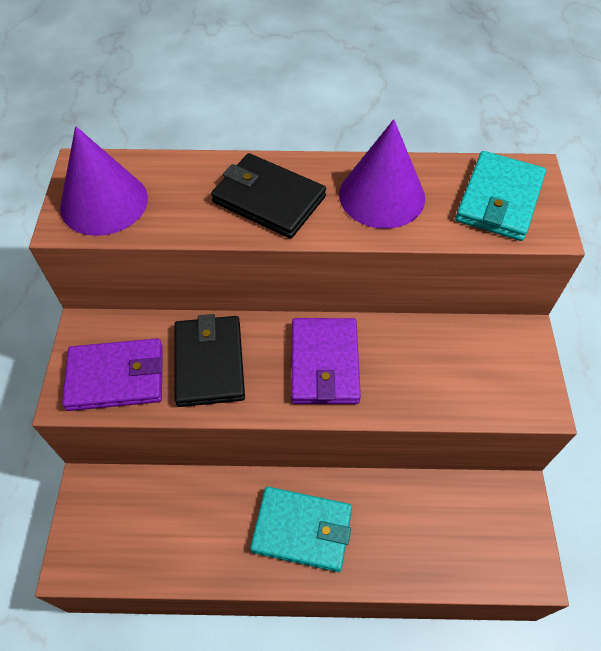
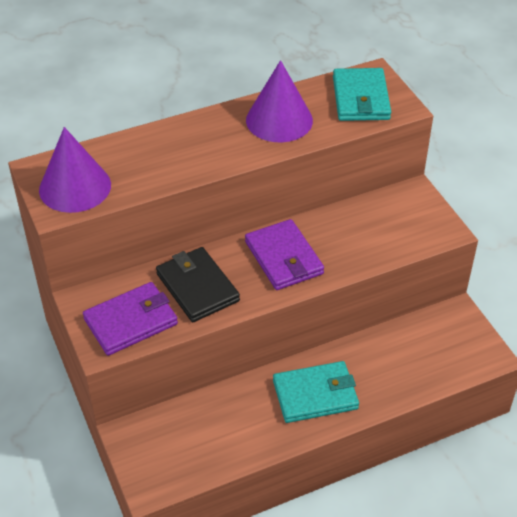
camera: 25 degrees left, 10 degrees down
black wallet [211,153,326,239] -> none

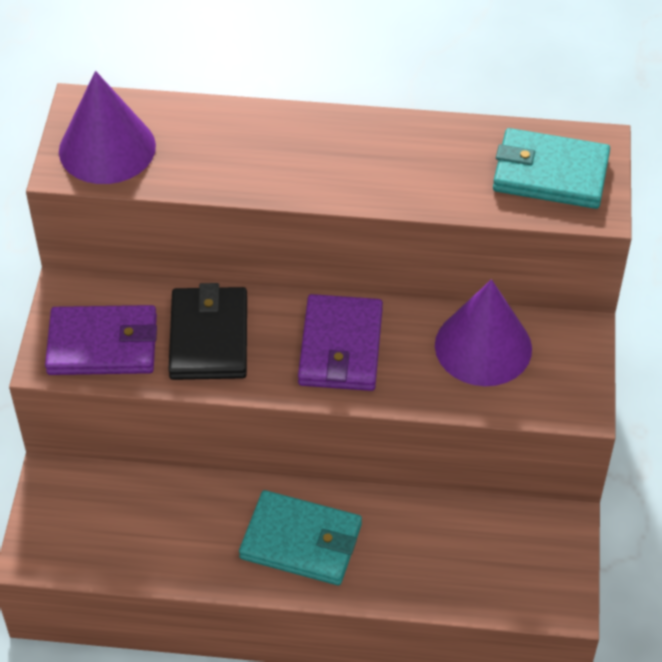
camera: 30 degrees right, 5 degrees up
purple cone [246,60,313,142] -> purple cone moved to [435,279,532,386]
turquoise wallet [333,68,391,121] -> turquoise wallet turned 75 degrees clockwise [493,128,610,209]

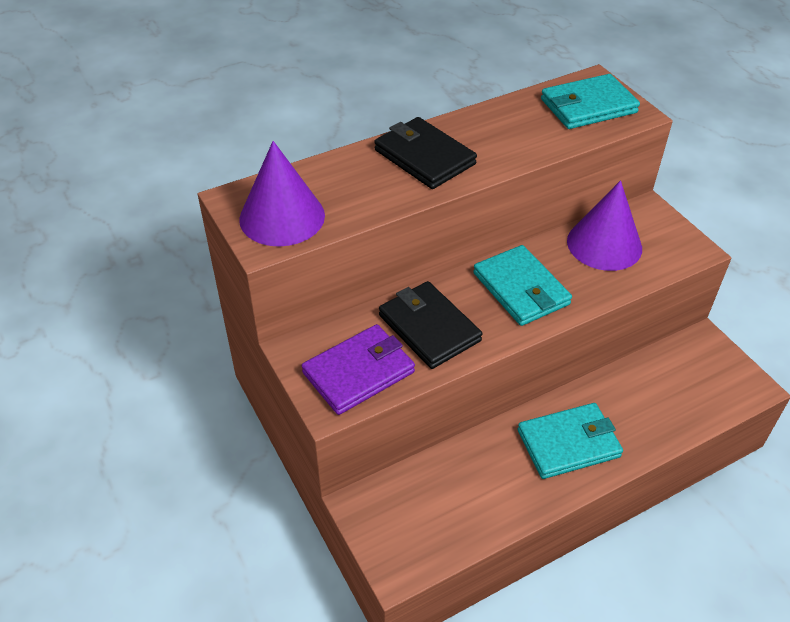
camera: 35 degrees left, 5 degrees down
purple wallet [298,294,383,391] -> turquoise wallet [473,245,572,326]
none -> black wallet [374,117,477,189]

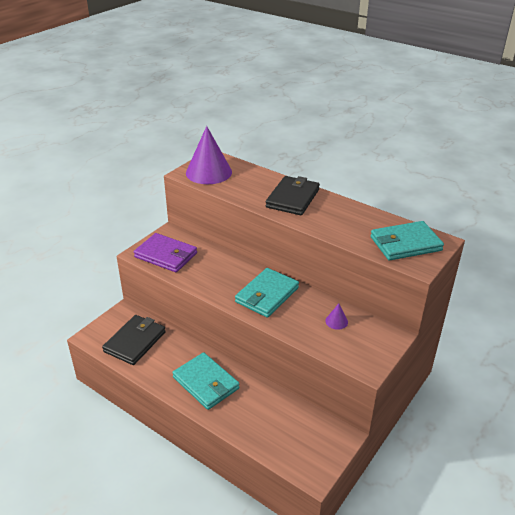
camera: 65 degrees right, 10 degrees down
black wallet [379,281,482,369] -> black wallet moved to [102,315,166,365]
turquoise wallet [541,74,640,129] -> turquoise wallet turned 60 degrees counterclockwise [370,221,444,260]
purple cone [567,180,642,271] -> purple cone [325,303,348,330], size x0.42

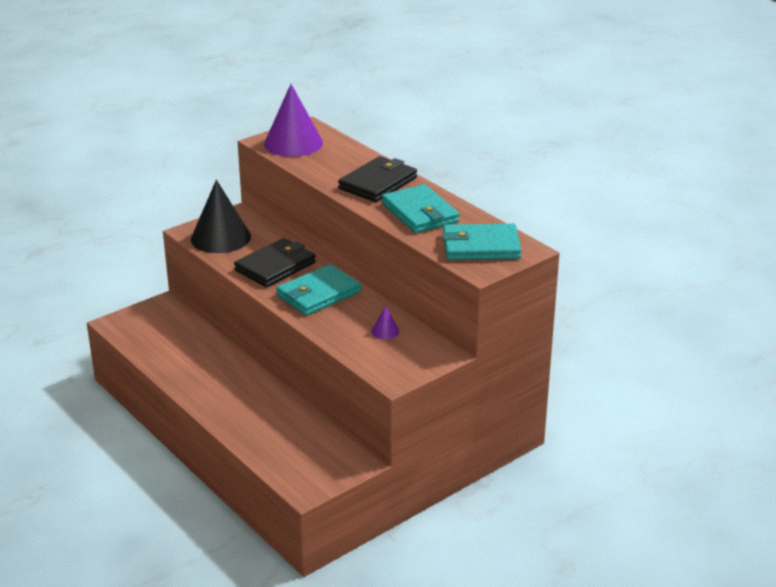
camera: 15 degrees right, 5 degrees down
black wallet [102,315,166,365] -> black wallet moved to [234,238,316,287]
purple wallet [134,233,197,272] -> black cone [191,180,251,253]
turquoise wallet [172,352,240,410] -> turquoise wallet moved to [382,184,459,233]

